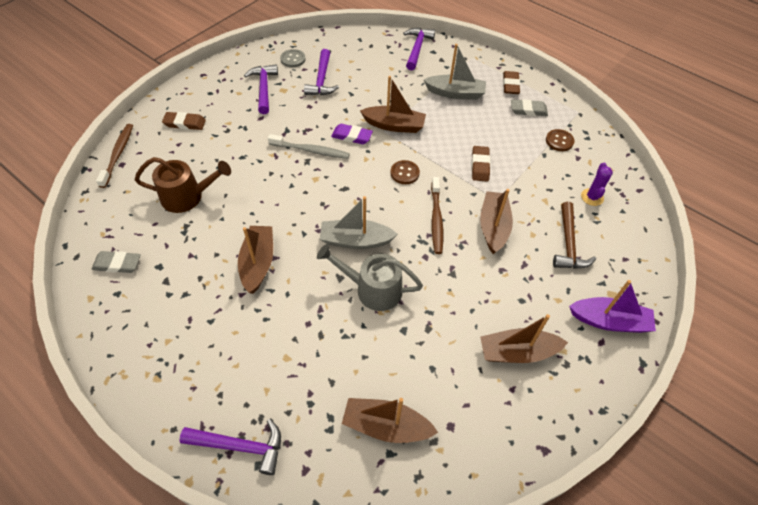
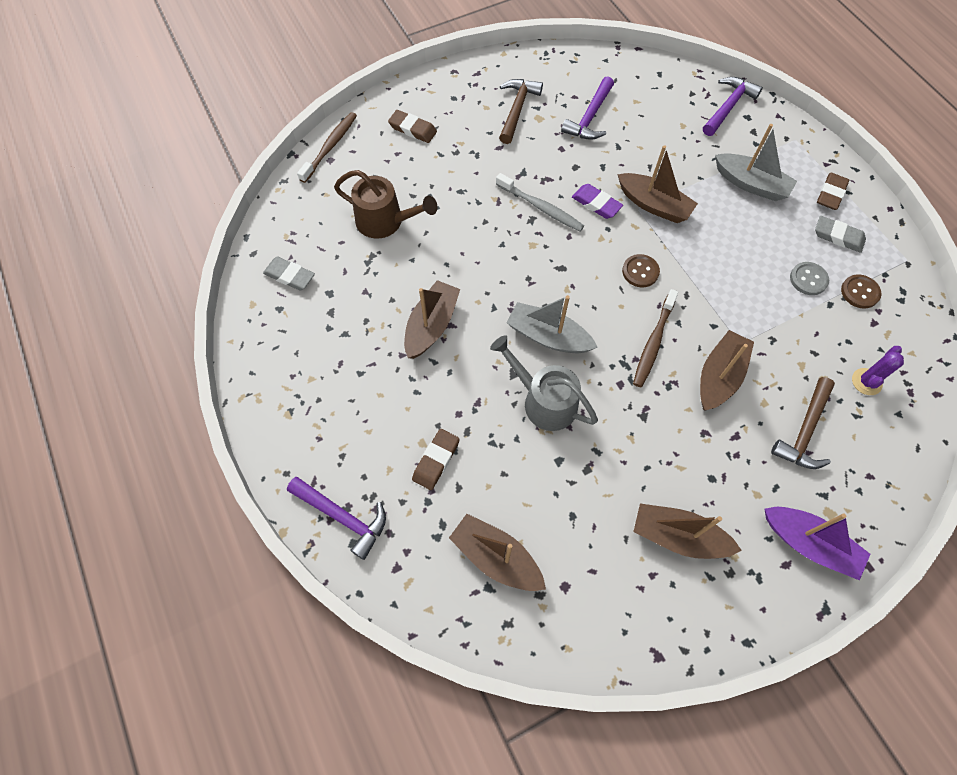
camera: 25 degrees right, 10 degrees up
purple hammer [244,65,278,114] -> brown hammer [499,79,543,144]
grey button [280,49,306,67] -> grey button moved to [790,262,829,295]
brown eraser [472,146,490,182] -> brown eraser moved to [412,429,460,490]

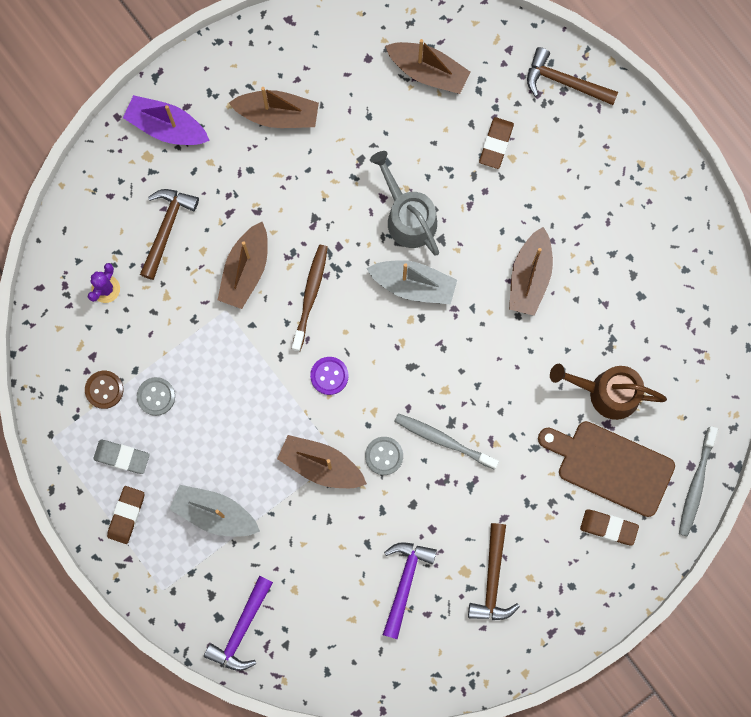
camera: 170 degrees right, 15 degrees up
grey eraser [263,257,315,291] -> none
purple hammer [287,477,386,560] -> brown hammer [527,47,618,105]
brown toothbrush [297,112,357,183] -> grey toothbrush [679,426,718,537]
grey watering can [490,335,598,431] -> grey watering can turned 150 degrees counterclockwise [370,151,439,255]
purple eraser [572,184,623,219] -> grey button [365,437,403,475]
brown button [622,254,660,287] -> purple button [310,357,349,395]
none -> brown cutting board [538,421,675,517]

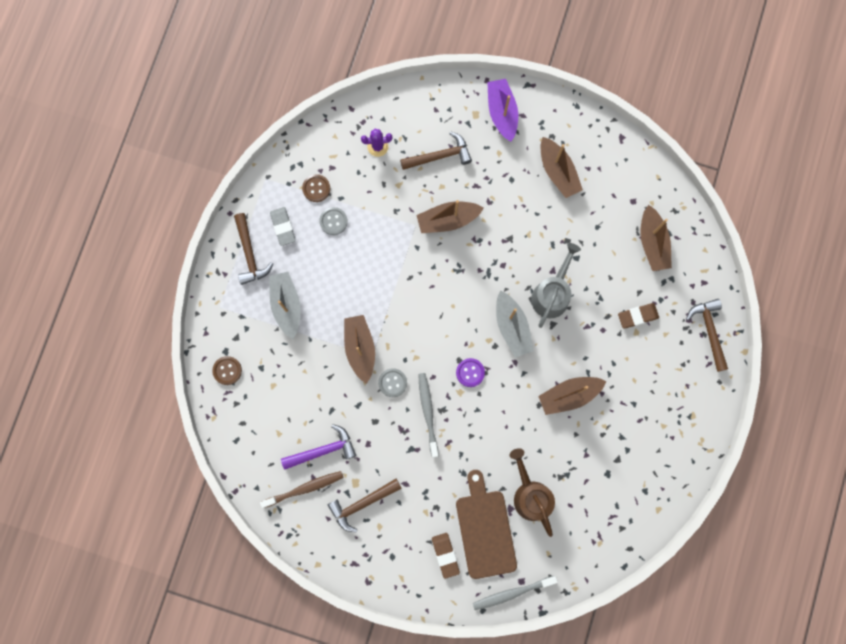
camera: 55 degrees right, 0 degrees up
brown eraser [107,486,144,544] -> brown hammer [234,213,273,285]
purple hammer [204,575,273,671] -> brown button [212,356,242,385]
brown toothbrush [292,245,328,351] -> brown toothbrush moved to [260,471,344,508]
purple button [310,357,349,395] -> purple button moved to [456,358,485,387]

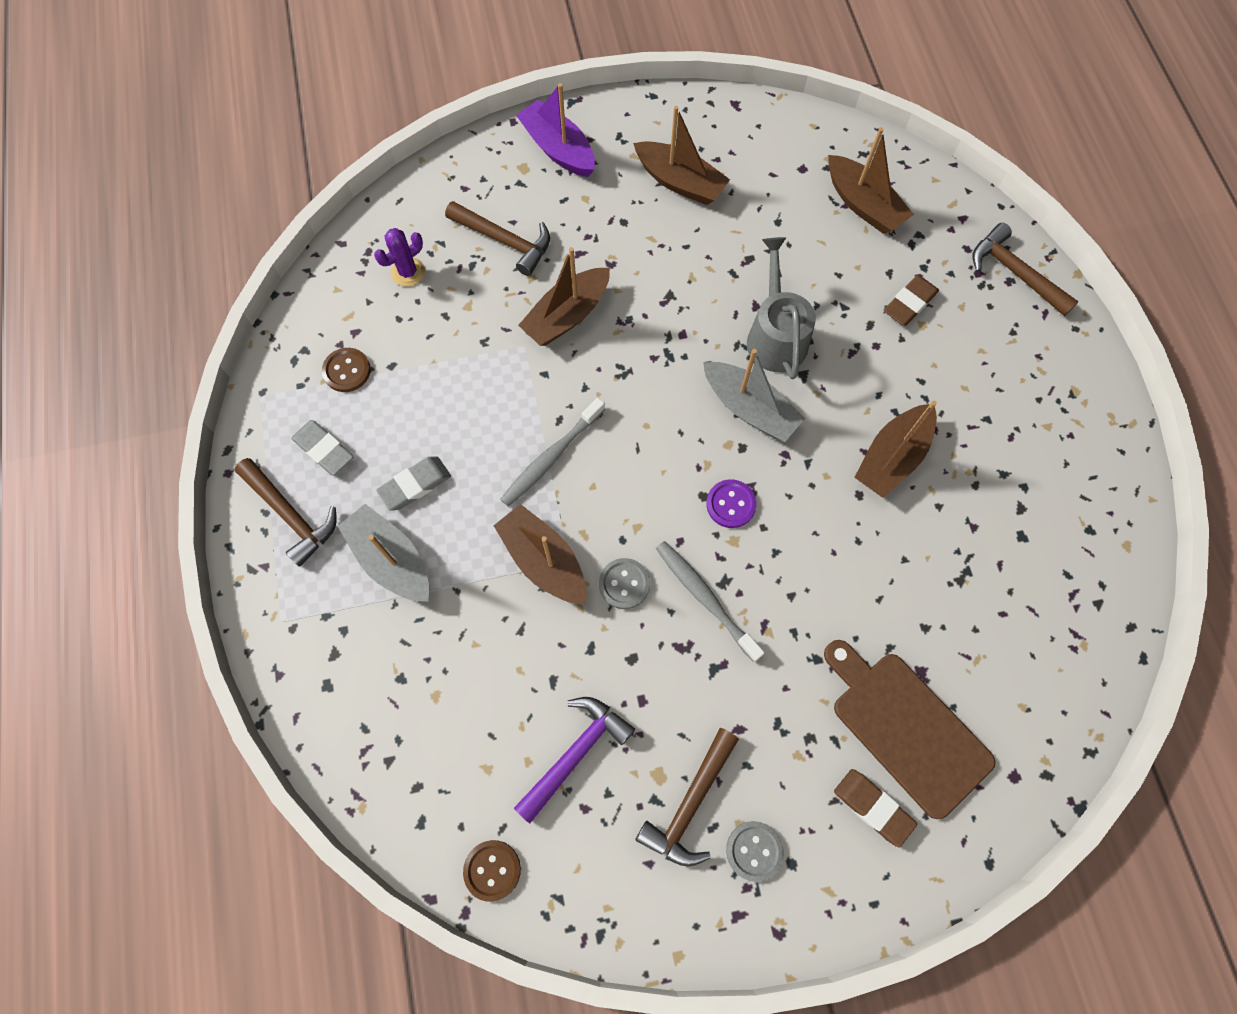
camera: 30 degrees left, 10 degrees down
brown button [212,356,242,385] -> brown button moved to [463,840,521,902]
brown toothbrush [260,471,344,508] -> none
grey button [319,207,348,235] -> grey button moved to [726,821,784,882]
brown hammer [400,131,472,170] -> brown hammer turned 75 degrees clockwise [445,201,550,276]
grey toothbrush [473,576,558,610] -> grey toothbrush moved to [500,398,605,507]
brown watering can [509,448,555,537] -> none
none -> grey eraser [376,456,451,511]

